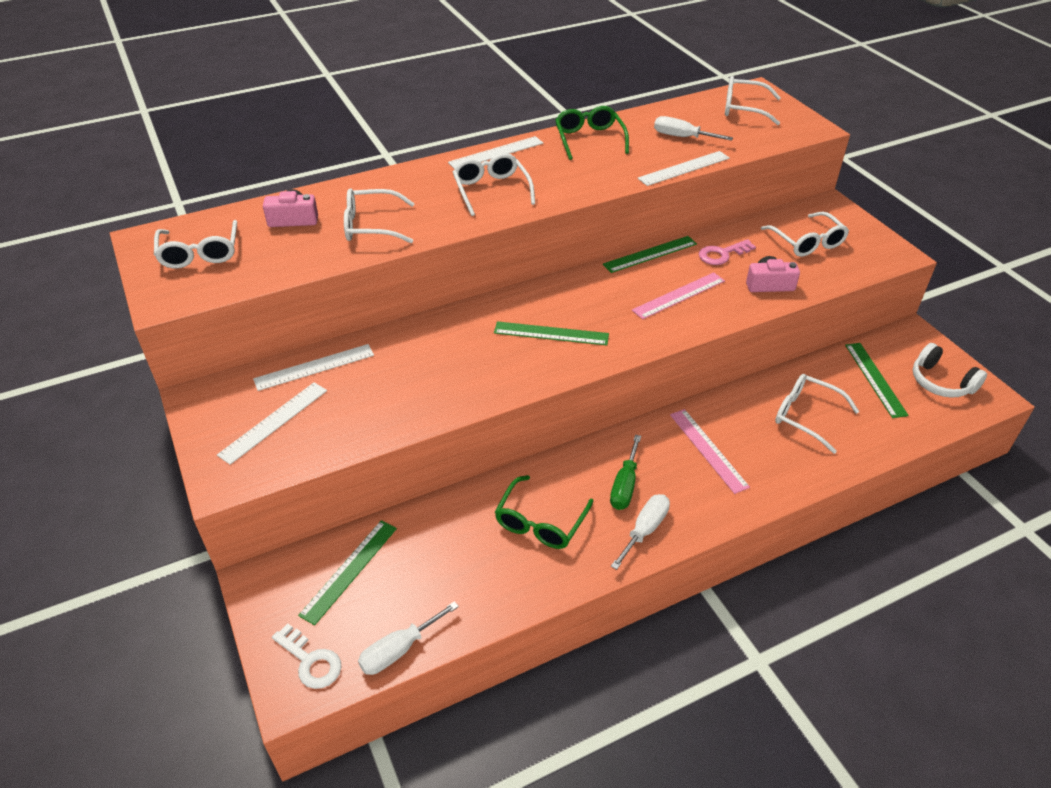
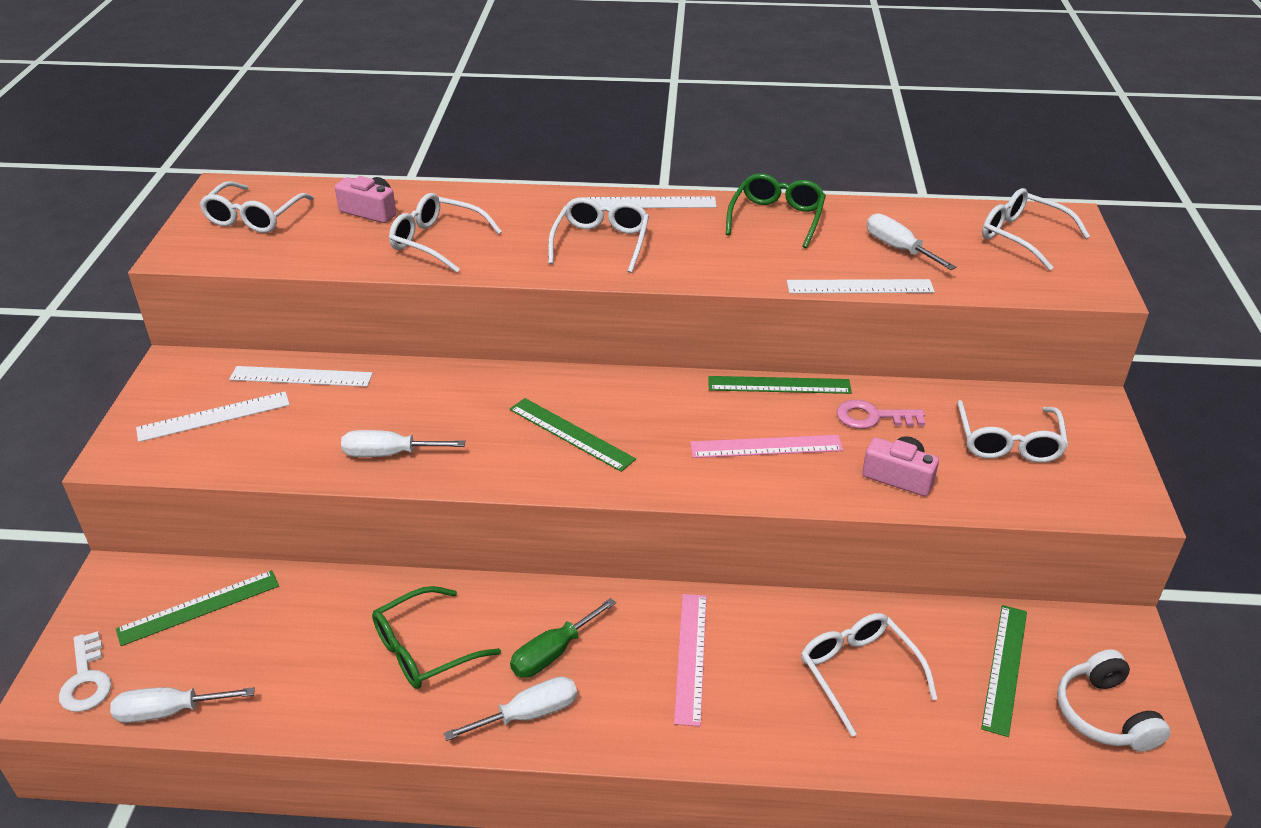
camera: 30 degrees right, 5 degrees down
none -> white screwdriver [341,430,465,457]

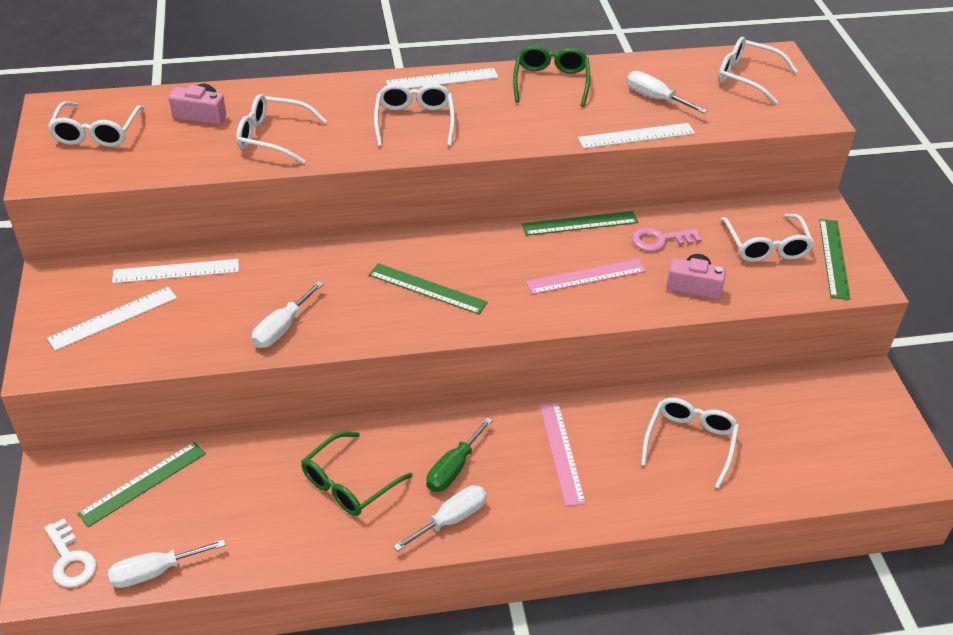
camera: 15 degrees left, 5 degrees up
white screwdriver [341,430,465,457] -> white screwdriver turned 45 degrees counterclockwise [251,281,324,348]
white glasses [801,613,937,737] -> white glasses turned 60 degrees clockwise [641,398,739,489]
green ruler [981,605,1027,737] -> green ruler moved to [819,219,850,300]
white headphones [1057,649,1171,752] -> none

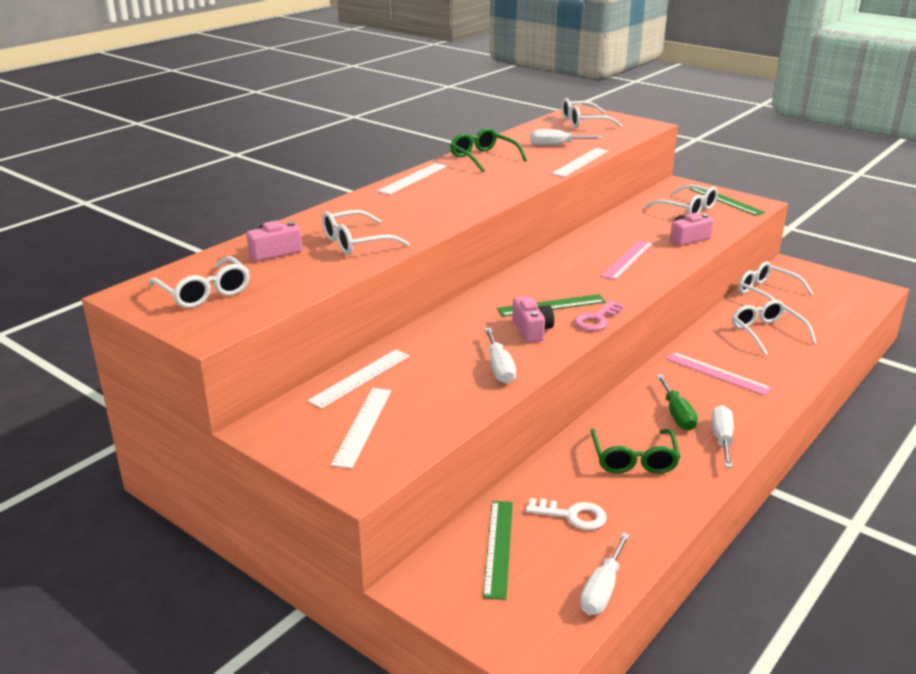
camera: 40 degrees left, 15 degrees down
white key [44,518,97,588] -> white key moved to [526,498,607,530]
white glasses [374,84,455,146] -> white glasses moved to [738,261,813,313]
green ruler [522,211,638,236] -> none
pink key [632,227,702,252] -> pink key moved to [574,300,624,331]
none -> pink camera [512,296,554,343]

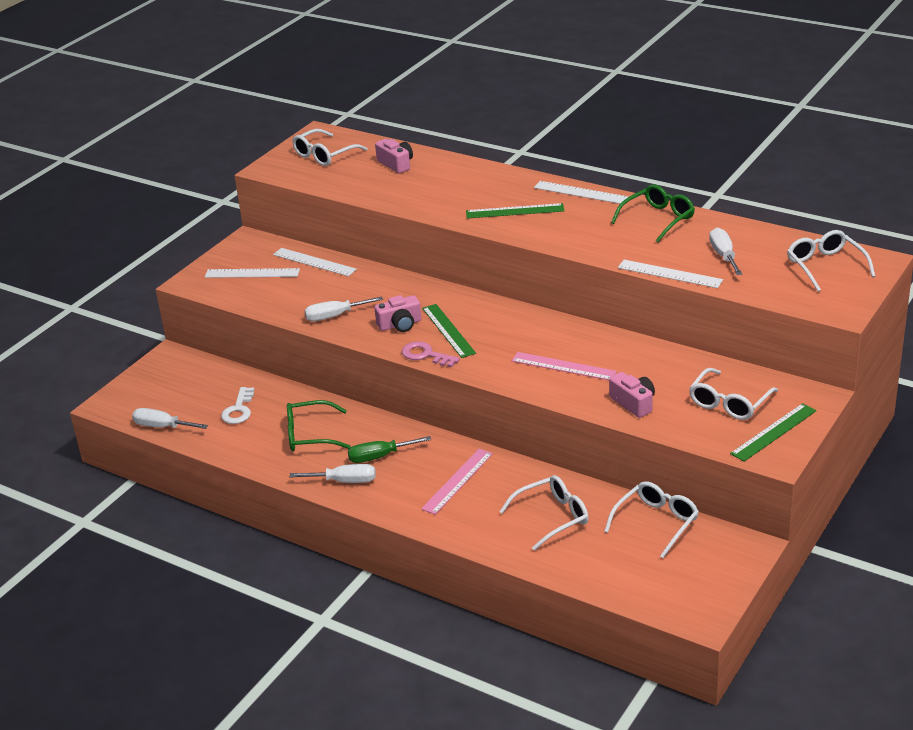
camera: 85 degrees right, 5 degrees up
white glasses [322,210,410,255] -> none
green ruler [483,501,513,600] -> green ruler moved to [466,203,564,219]

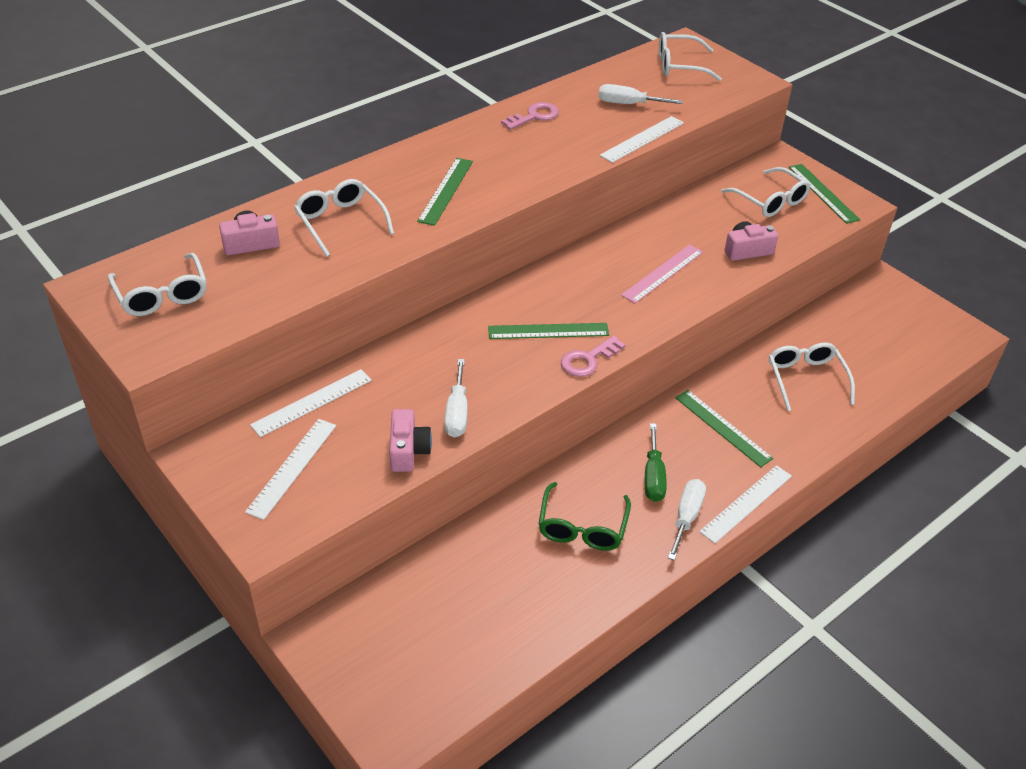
camera: 75 degrees left, 10 degrees up
white screwdriver [132,408,208,429] -> none
white key [221,387,254,424] -> none
pink camera [374,295,421,332] -> pink camera moved to [389,409,432,472]
pink ruler [421,449,493,515] -> green ruler [675,390,774,467]
white ruler [534,181,628,204] -> white ruler moved to [699,465,792,543]
white glasses [604,481,699,558] -> white glasses moved to [294,179,394,257]
green glasses [611,184,695,242] -> pink key [501,102,559,130]

